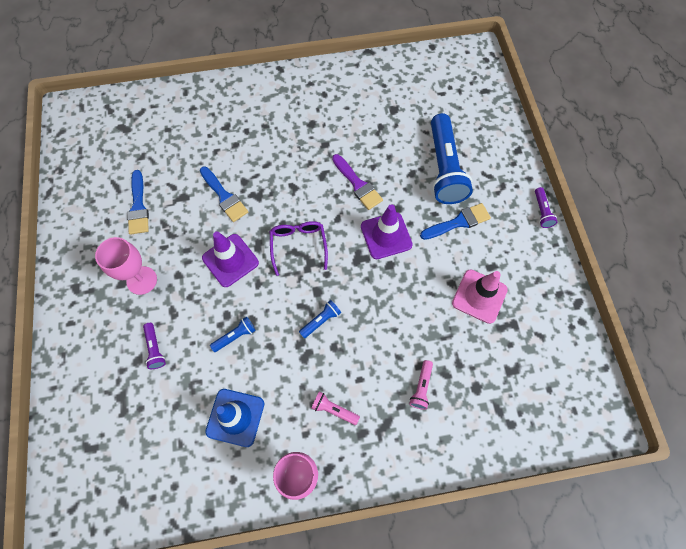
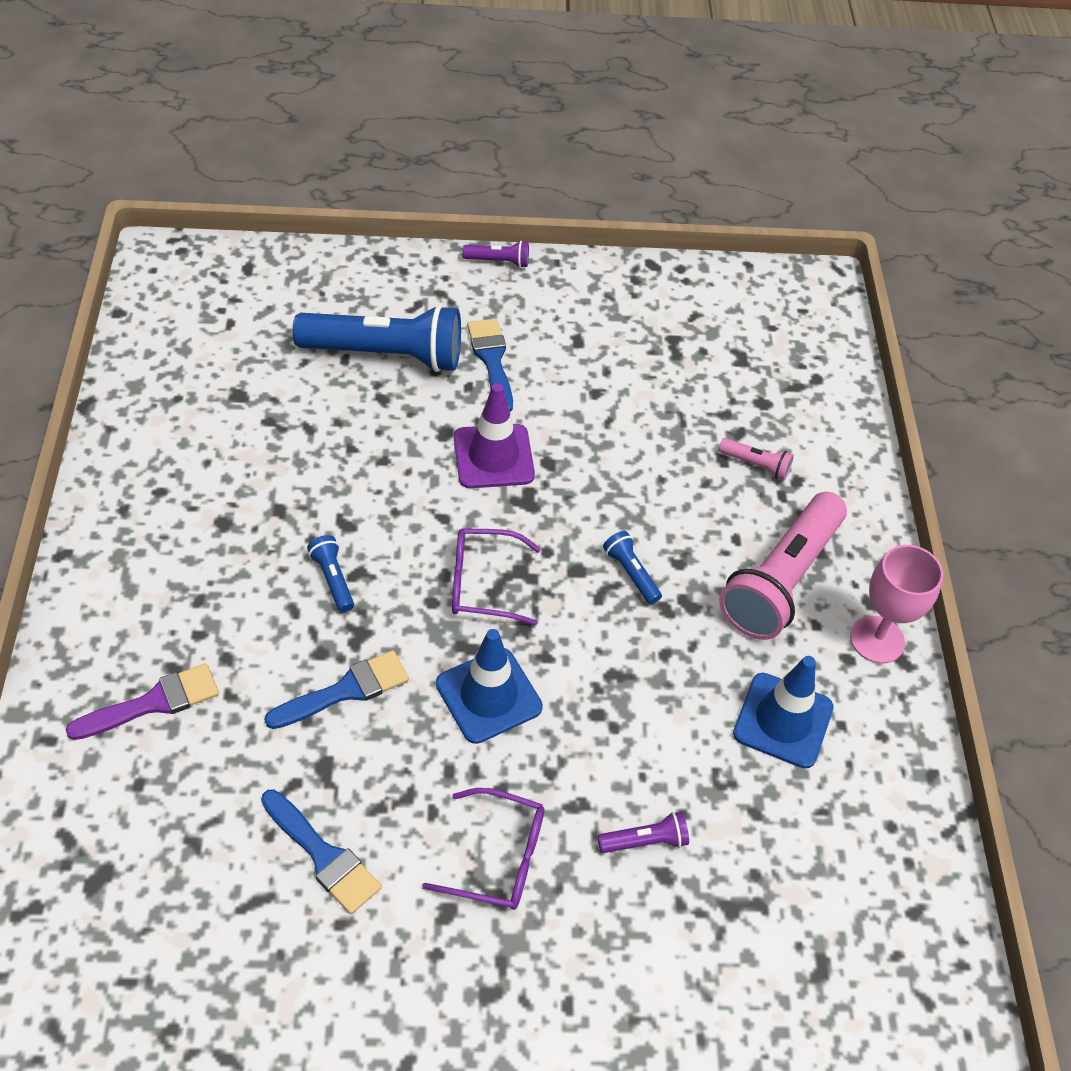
camera: 85 degrees left, 15 degrees down
pink goblet [95,237,157,295] -> purple glasses [422,788,544,910]
blue brush [127,170,149,235] -> blue brush turned 45 degrees clockwise [261,789,382,914]
purple traffic cone [202,231,259,287] -> blue traffic cone [436,629,543,744]
blue flashlight [210,316,256,352] -> blue flashlight moved to [307,535,354,612]
pink flashlight [311,392,360,425] -> pink flashlight [719,492,847,640], size x2.33
purple brush [332,154,383,210] -> purple brush moved to [65,663,219,740]
pink traffic cone [452,269,508,324] -> none

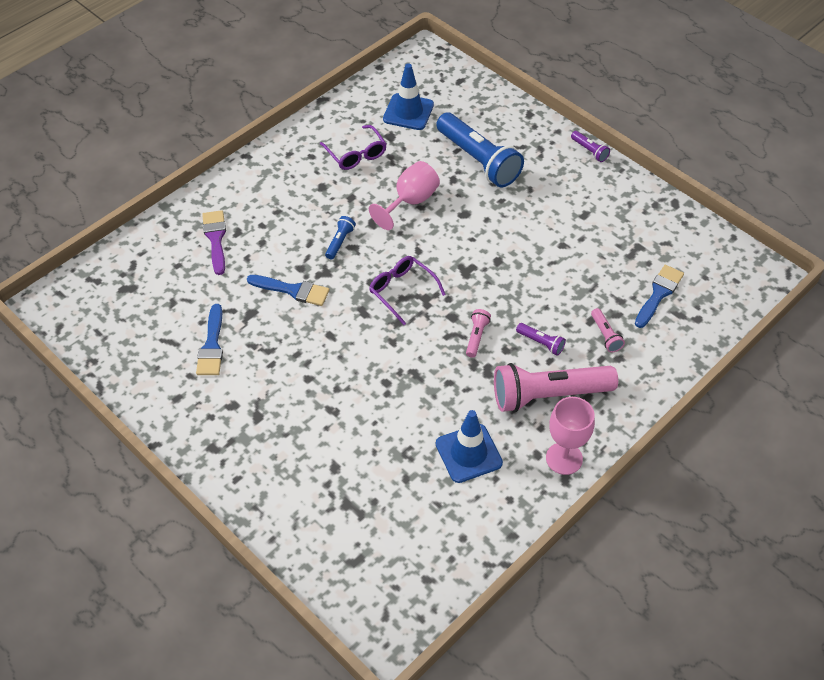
camera: 50 degrees right, 0 degrees up
purple brush [65,663,219,740] -> purple brush turned 120 degrees counterclockwise [202,210,226,275]
purple glasses [422,788,544,910] -> purple glasses moved to [320,125,387,170]
blue traffic cone [436,629,543,744] -> blue traffic cone moved to [383,63,434,130]
purple traffic cone [454,383,535,488] -> none
blue brush [467,319,513,412] -> blue brush moved to [635,265,684,328]
purple flashlight [598,811,689,853] -> purple flashlight moved to [516,323,566,356]
blue flashlight [603,531,662,604] -> pink flashlight [466,309,491,358]
none -> pink goblet [369,161,440,230]

